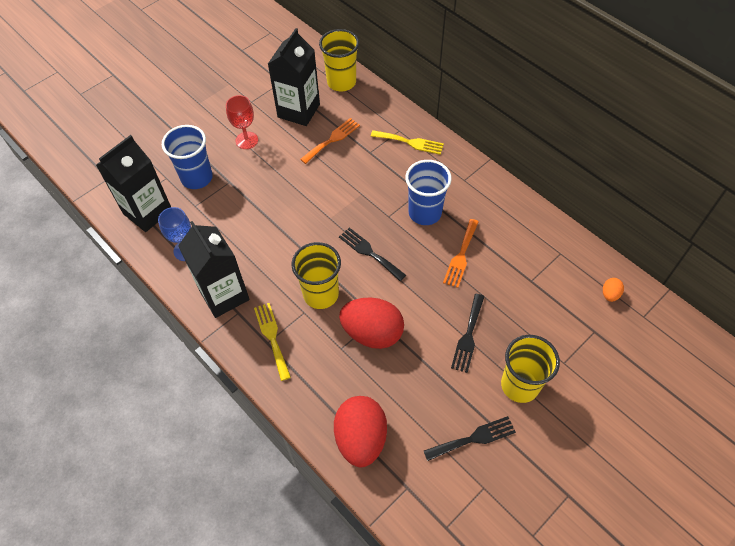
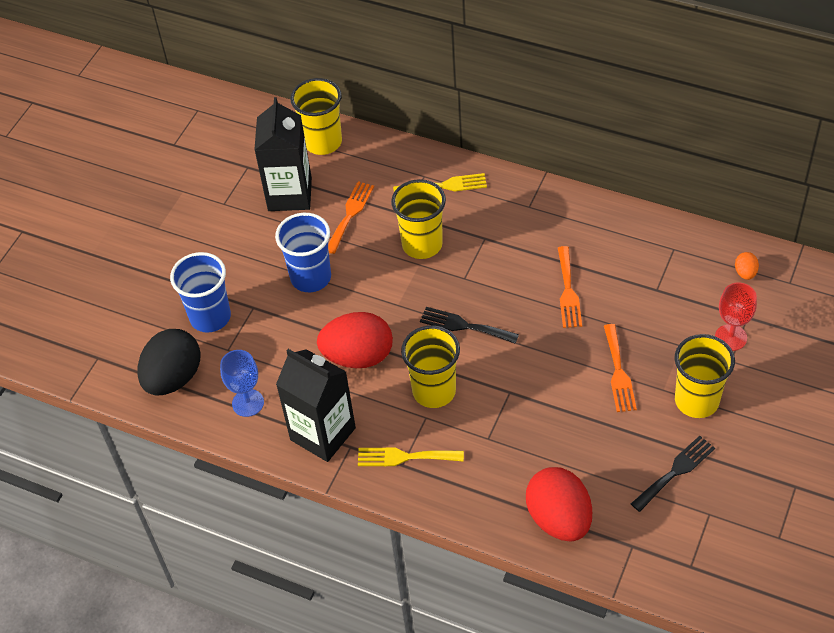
camera: 20 degrees left, 5 degrees down
black carton [96,135,171,232] -> black egg [137,329,201,396]
red goblet [226,95,258,149] -> red goblet moved to [715,283,757,351]
yellow fork [254,303,291,381] -> yellow fork turned 45 degrees counterclockwise [358,448,464,466]
red egg [339,297,404,349] -> red egg moved to [317,312,393,368]
blue cup [405,160,452,225] -> blue cup moved to [275,213,331,292]
black fork [451,294,485,373] -> orange fork [604,324,637,412]
none -> yellow cup [391,179,446,259]

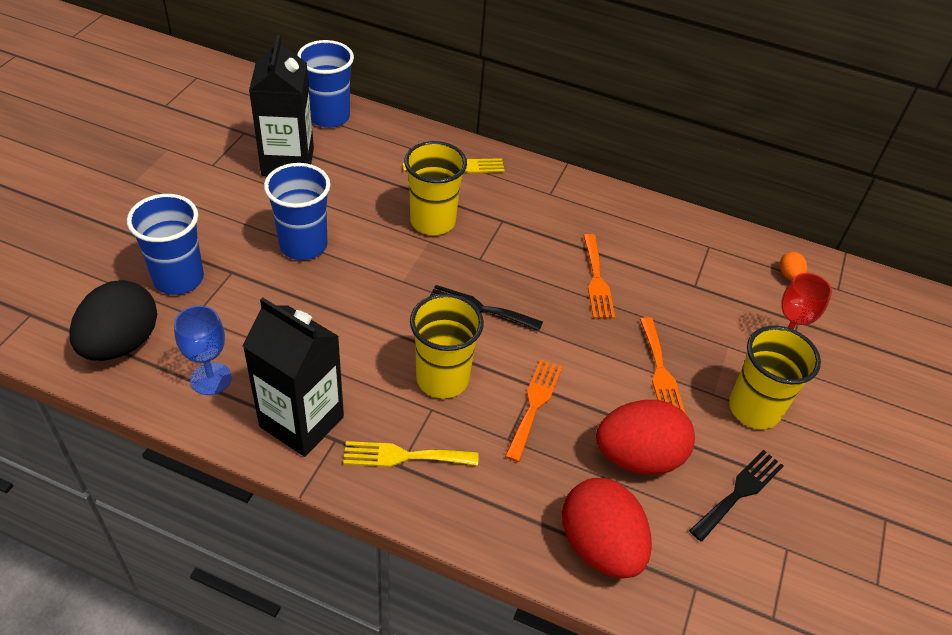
camera: 10 degrees left, 5 degrees down
yellow cup [290,78,342,155] -> blue cup [297,40,354,128]
red egg [317,312,393,368] -> red egg moved to [596,400,695,474]
orange fork [328,181,374,254] -> orange fork moved to [505,359,562,462]

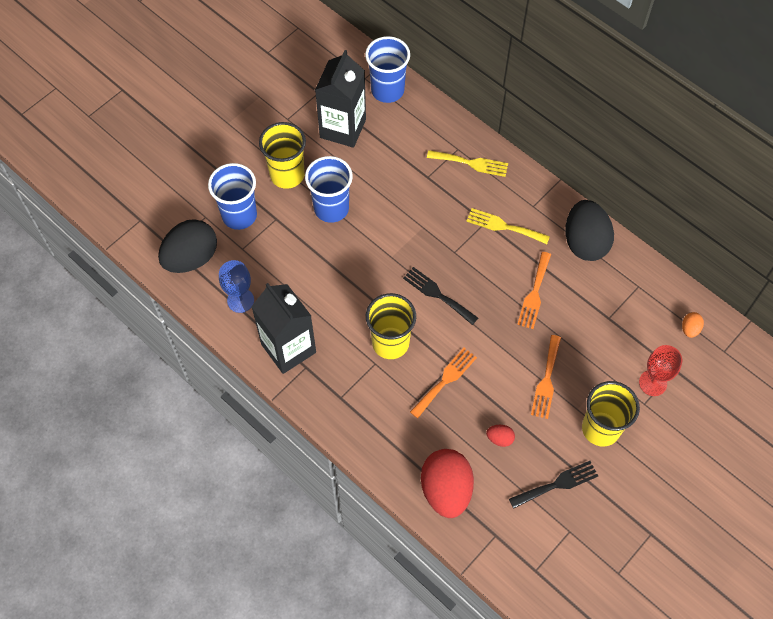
camera: 25 degrees right, 15 degrees up
yellow fork [343,441,479,467] -> yellow fork moved to [467,208,550,244]
yellow cup [404,141,467,235] -> yellow cup moved to [259,122,306,189]
red egg [596,400,695,474] -> red egg [486,425,515,447], size x0.42
none -> black egg [565,200,614,261]

